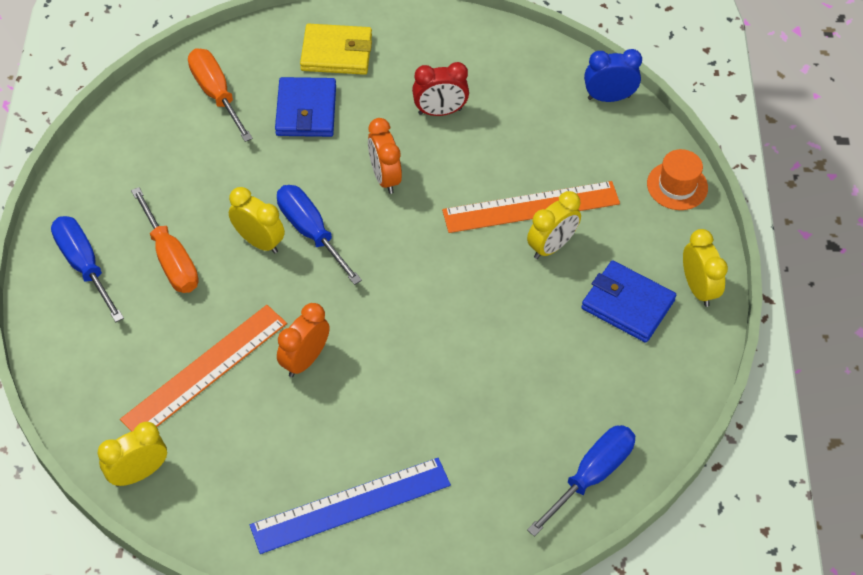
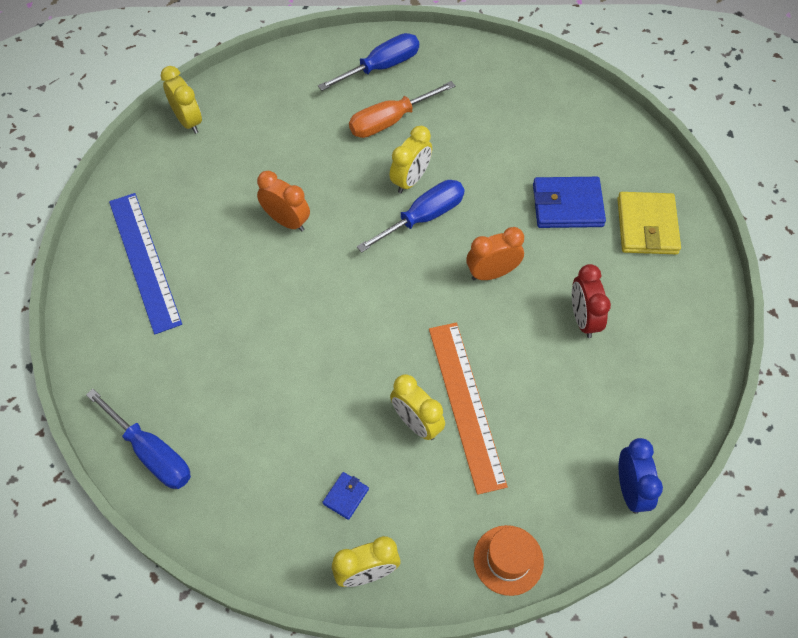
camera: 90 degrees right, 5 degrees up
orange ruler [120,305,287,432] -> none
orange screwdriver [188,48,253,142] -> none
blue wallet [581,261,676,343] -> blue wallet [322,472,369,520], size x0.48

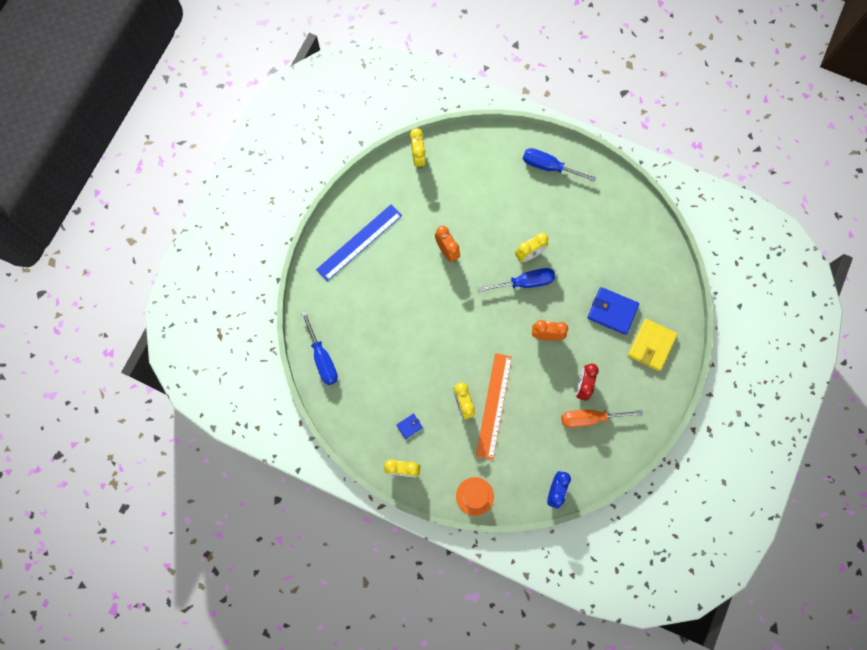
camera: 25 degrees right, 15 degrees up
blue ruler [109,193,182,334] -> blue ruler turned 45 degrees clockwise [316,204,402,281]
blue screwdriver [318,33,419,91] -> blue screwdriver turned 150 degrees counterclockwise [523,148,596,182]
orange screwdriver [349,81,455,138] -> orange screwdriver moved to [561,410,643,428]

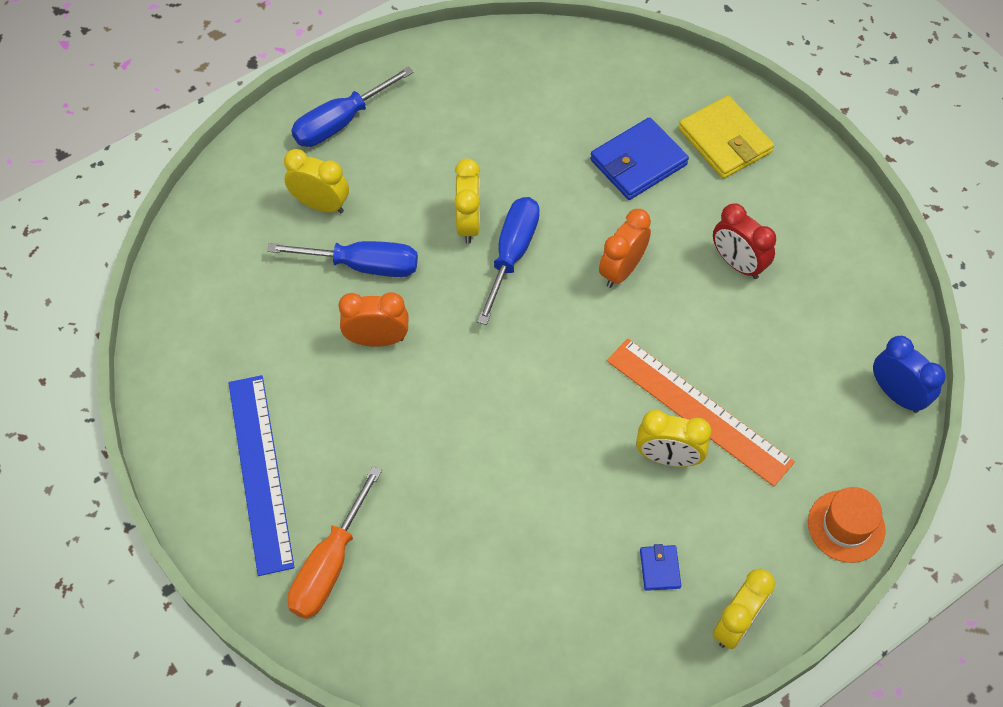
camera: 60 degrees left, 15 degrees down
blue screwdriver [301,311,338,385] -> blue screwdriver moved to [267,241,418,277]
yellow clock [410,128,426,169] -> yellow clock moved to [284,149,349,213]
orange screwdriver [561,410,643,428] -> orange screwdriver moved to [288,466,382,619]

